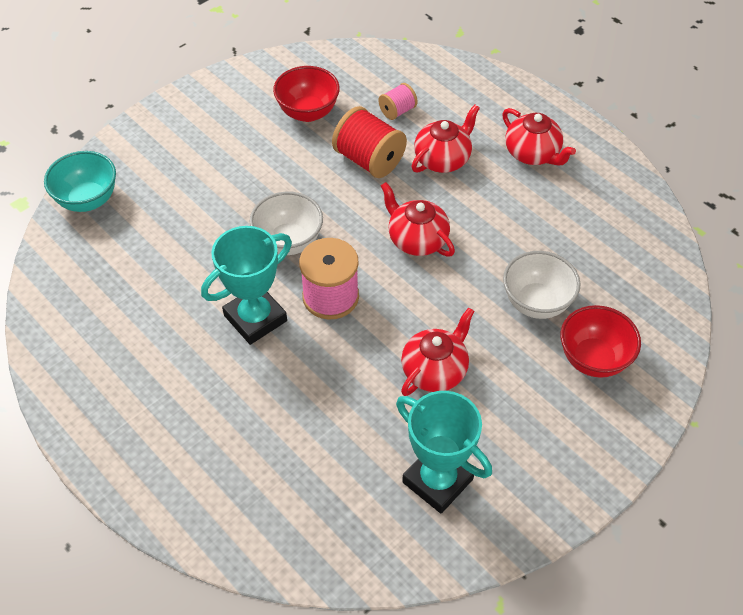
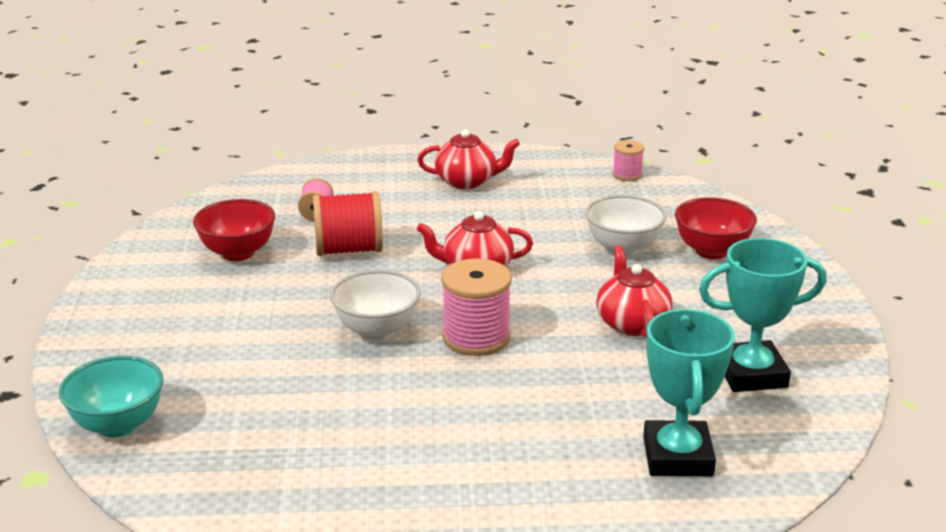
camera: 50 degrees left, 25 degrees down
turquoise trophy [201,226,292,345] -> turquoise trophy moved to [643,309,735,476]
red teapot [411,105,480,173] -> none
none -> pink spool [612,140,644,181]

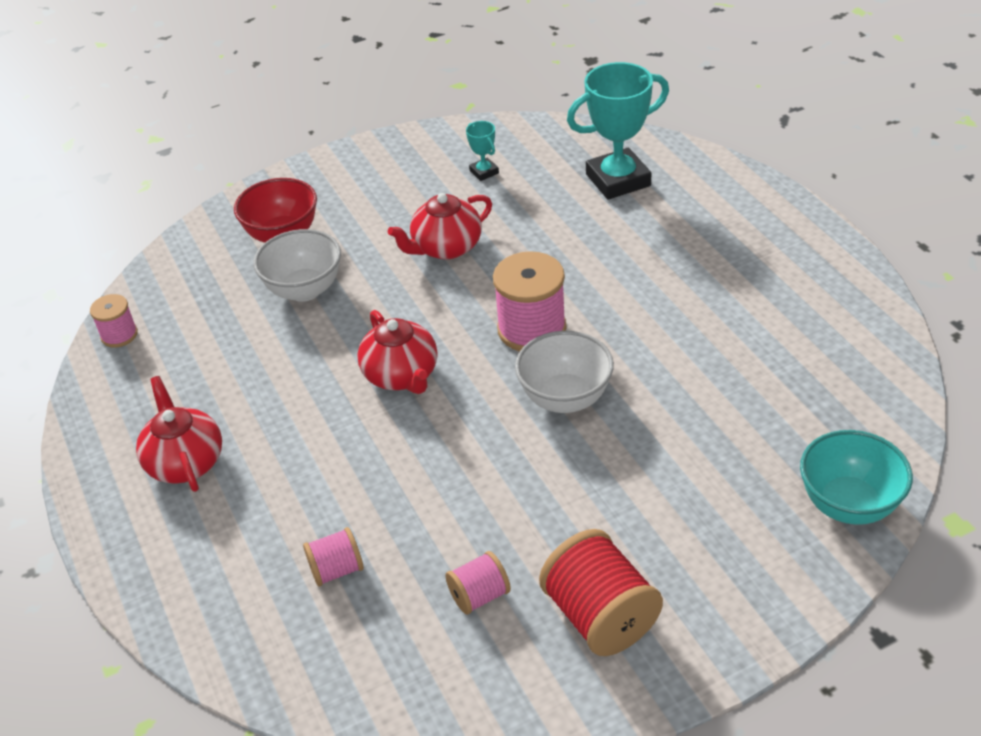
camera: 110 degrees left, 15 degrees up
red bowl [193,199,275,261] -> pink spool [445,551,511,615]
red spool [313,191,383,256] -> red spool moved to [539,529,663,656]
turquoise trophy [699,238,827,392] -> turquoise trophy [466,121,499,181], size x0.46

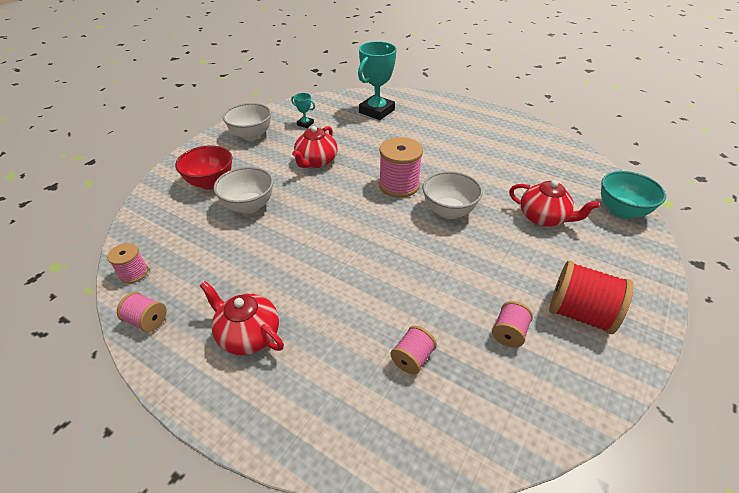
camera: 35 degrees left, 0 degrees up
red teapot [357,310,437,394] -> red teapot moved to [509,180,600,227]
none -> pink spool [117,292,167,332]
none -> white bowl [223,103,272,141]

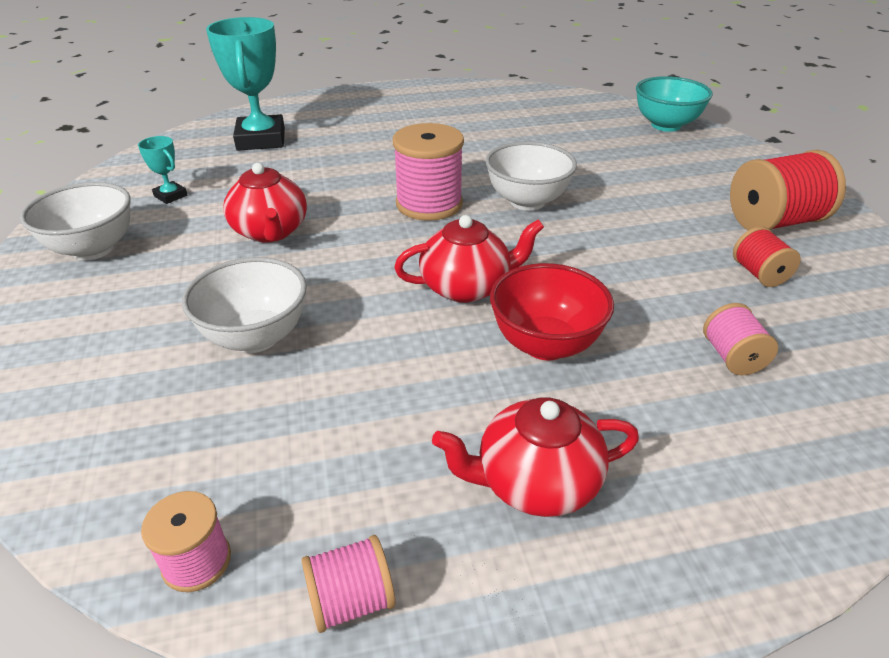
camera: 45 degrees left, 5 degrees down
red bowl [175,145,232,190] -> red bowl moved to [490,263,614,360]
turquoise trophy [291,93,315,128] -> turquoise trophy turned 60 degrees clockwise [138,136,187,204]
pink spool [492,301,533,347] -> red spool [733,226,801,287]
red teapot [509,180,600,227] -> red teapot moved to [394,215,544,303]

